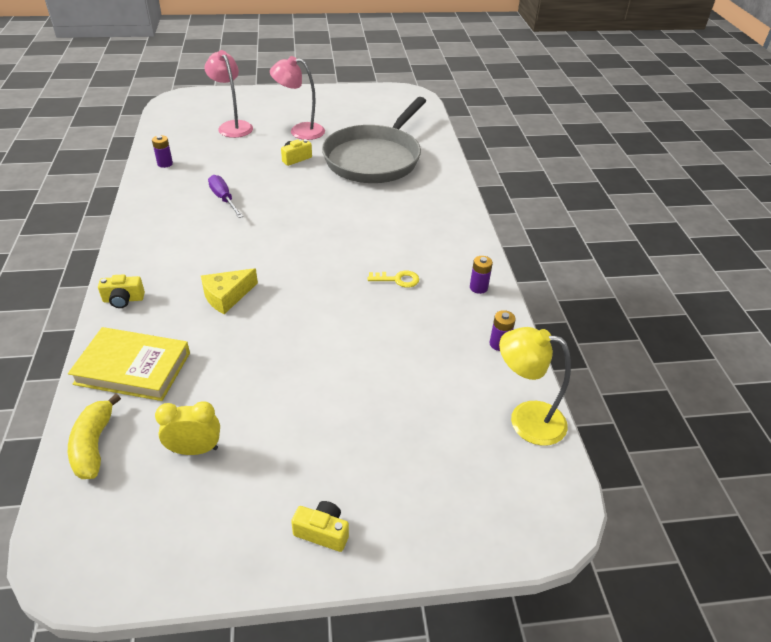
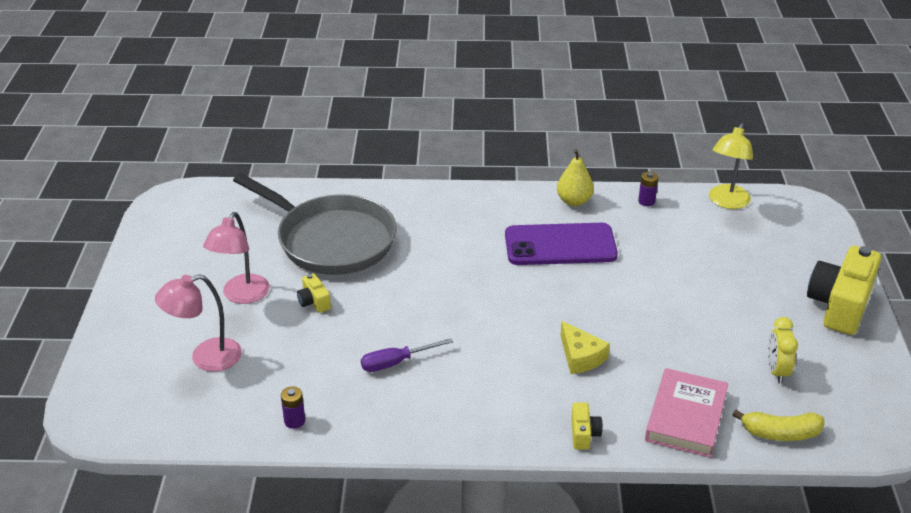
camera: 80 degrees left, 5 degrees down
yellow book [68,327,190,401] -> pink book [645,368,728,458]
yellow camera [291,501,349,552] -> yellow camera [807,246,881,335], size x2.22
yellow key [368,271,419,288] -> purple phone [505,223,618,265]
purple battery [470,256,493,294] -> yellow pear [557,149,594,206]

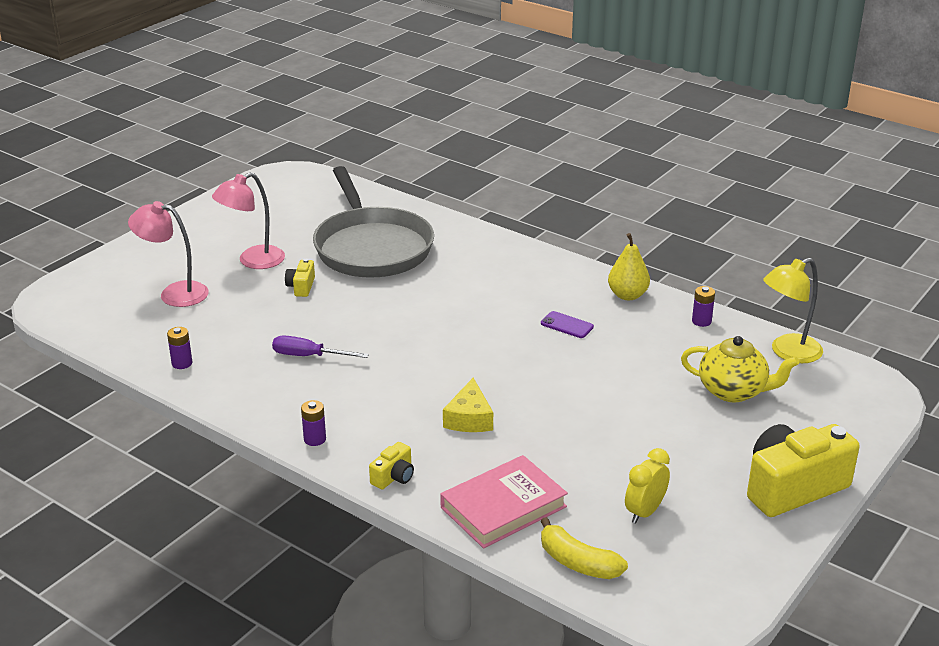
camera: 35 degrees right, 5 degrees down
purple phone [505,223,618,265] -> purple phone [541,311,594,338], size x0.41
none -> purple battery [301,400,326,446]
none -> yellow teapot [681,336,799,402]

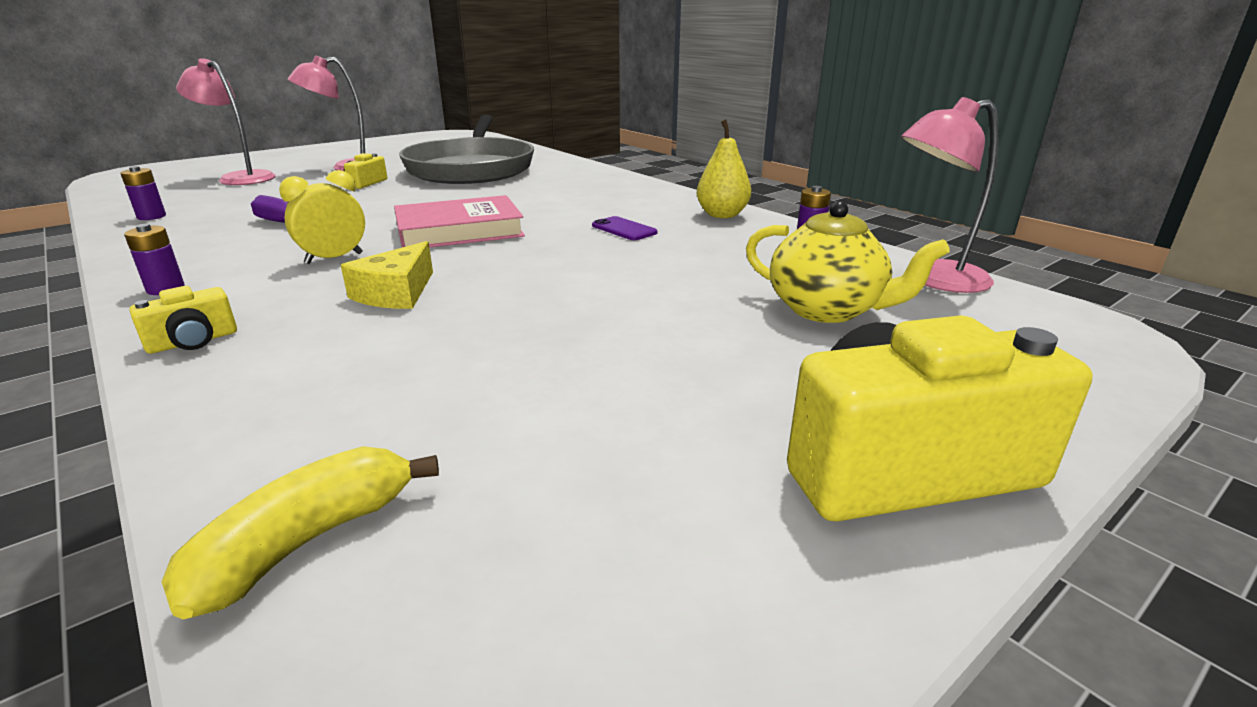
camera: 15 degrees right, 5 degrees down
pink book [440,455,568,548] -> pink book moved to [394,195,525,247]
yellow banana [540,517,628,579] -> yellow banana turned 75 degrees clockwise [162,446,439,619]
yellow clock [625,448,670,524] -> yellow clock moved to [279,170,365,264]
yellow lamp [763,258,823,363] -> pink lamp [901,97,999,293]

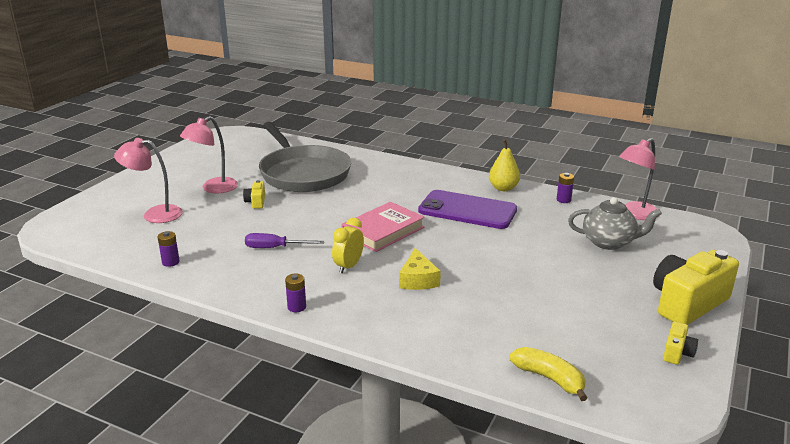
camera: 25 degrees left, 0 degrees up
yellow camera [130,286,237,354] -> yellow camera moved to [663,322,698,365]
yellow banana [162,446,439,619] -> yellow banana turned 120 degrees clockwise [509,347,587,401]
purple phone [592,216,658,240] -> purple phone [418,190,517,229], size x2.45
yellow teapot [746,201,950,323] -> grey teapot [568,197,662,250]

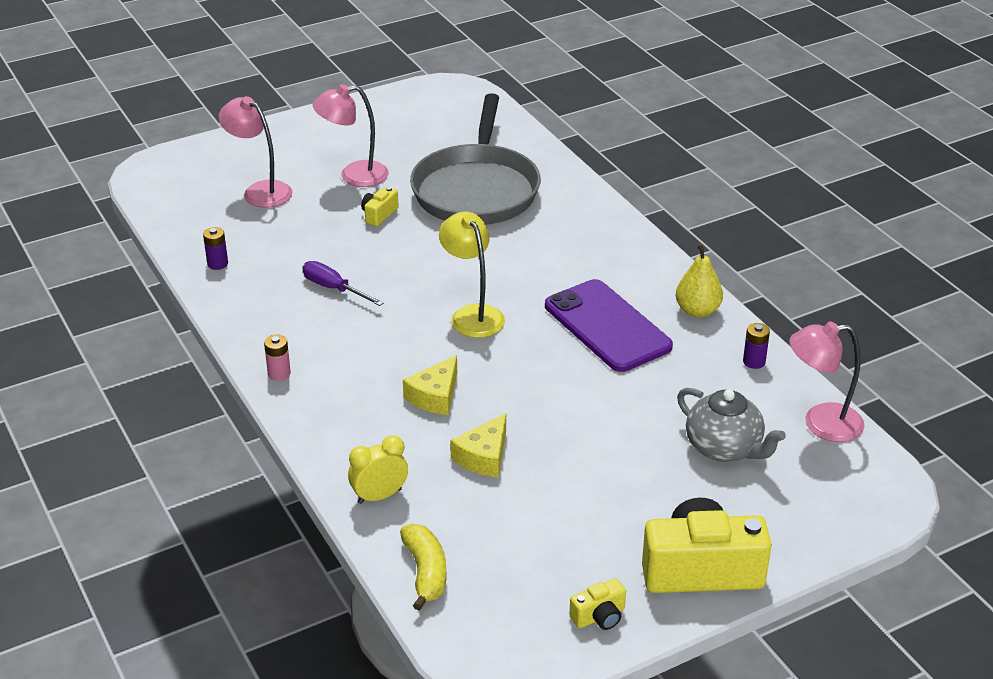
camera: 35 degrees right, 10 degrees up
purple battery [285,273,306,312] -> pink battery [264,335,291,381]
yellow clock [332,218,364,273] -> yellow clock moved to [348,436,408,504]
pink book [342,202,425,252] -> yellow lamp [439,211,505,338]
none -> yellow cheese [450,413,506,478]

